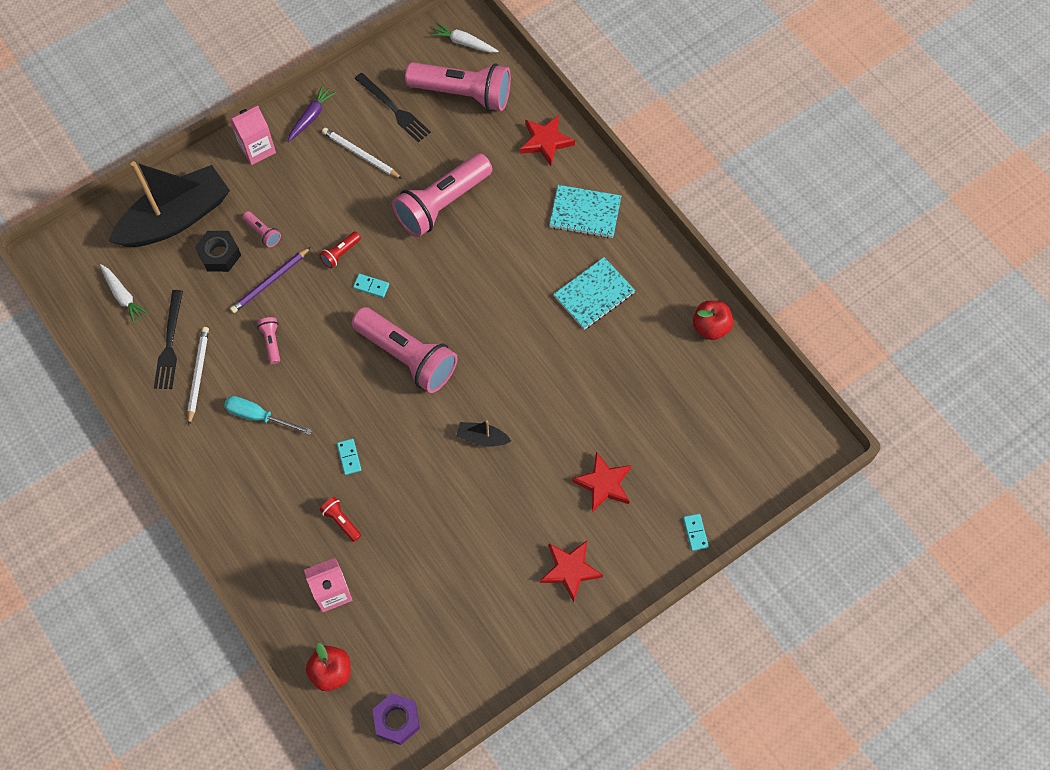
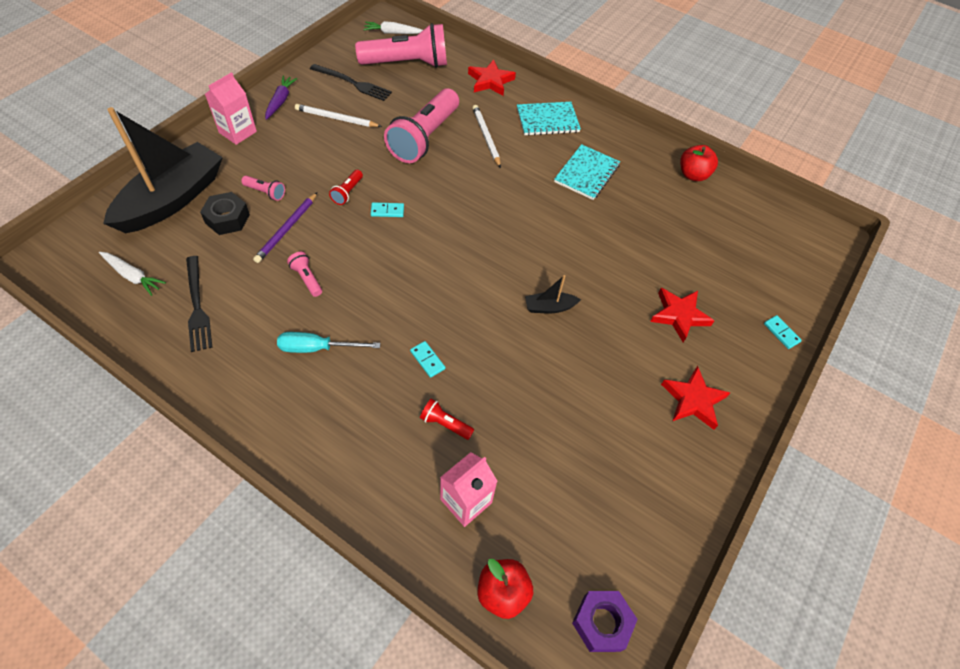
camera: 25 degrees left, 10 degrees down
white pencil [188,327,209,425] -> white pencil moved to [472,105,501,168]
pink flashlight [352,307,458,393] -> none

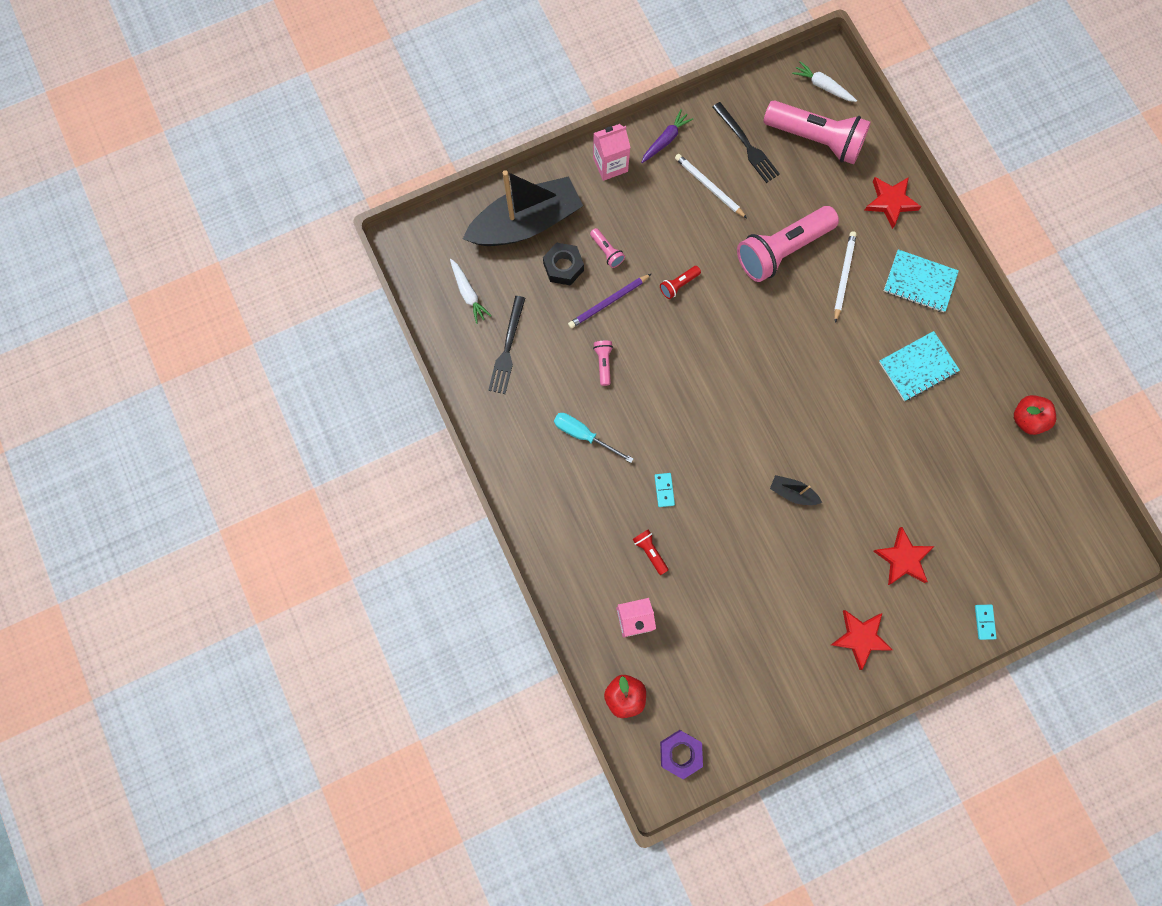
camera: 35 degrees right, 20 degrees up
turquoise domino [371,202,404,217] -> none

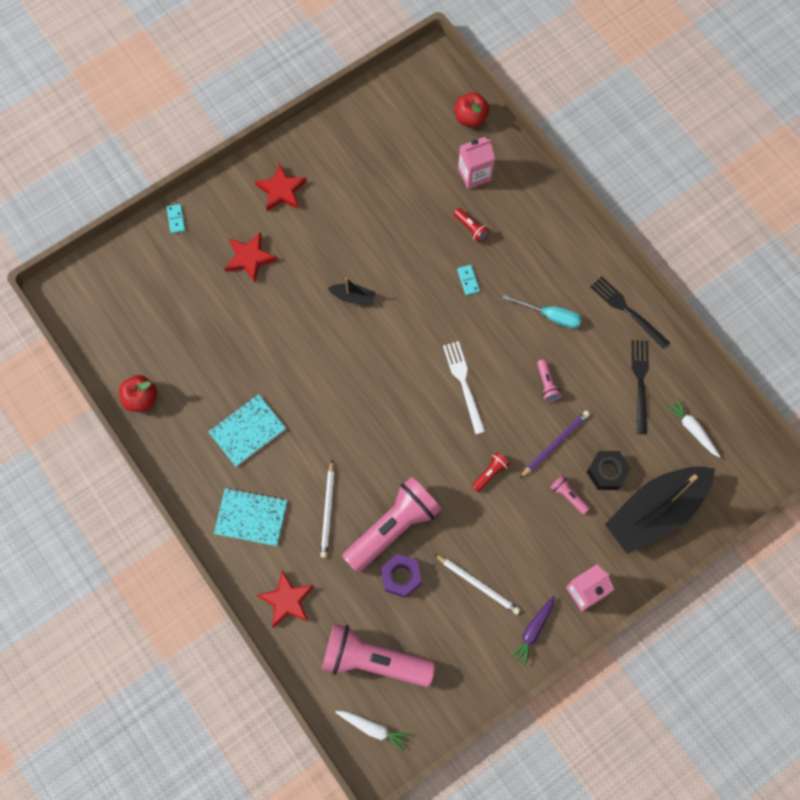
camera: 170 degrees right, 5 degrees down
purple nut [660,730,703,779] -> purple nut moved to [381,554,422,598]
black fork [713,102,780,183] -> black fork moved to [591,276,670,349]
none -> white fork [443,341,485,434]

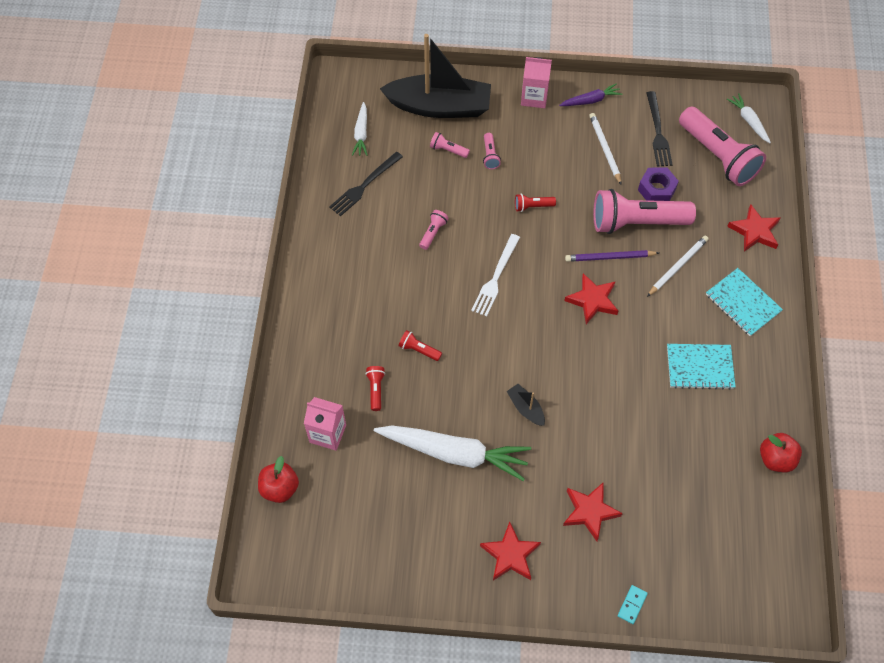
camera: 140 degrees left, 10 degrees down
turquoise domino [457,265,480,296] -> red flashlight [399,330,442,361]
turquoise screwdriver [502,294,582,329] -> none
purple pencil [520,411,590,478] -> purple pencil moved to [565,250,659,262]
black nut [587,451,631,490] -> pink flashlight [430,132,470,158]
black fork [591,276,670,349] -> black fork moved to [647,91,673,166]
none -> white carrot [374,426,531,481]
none -> red star [564,273,618,324]

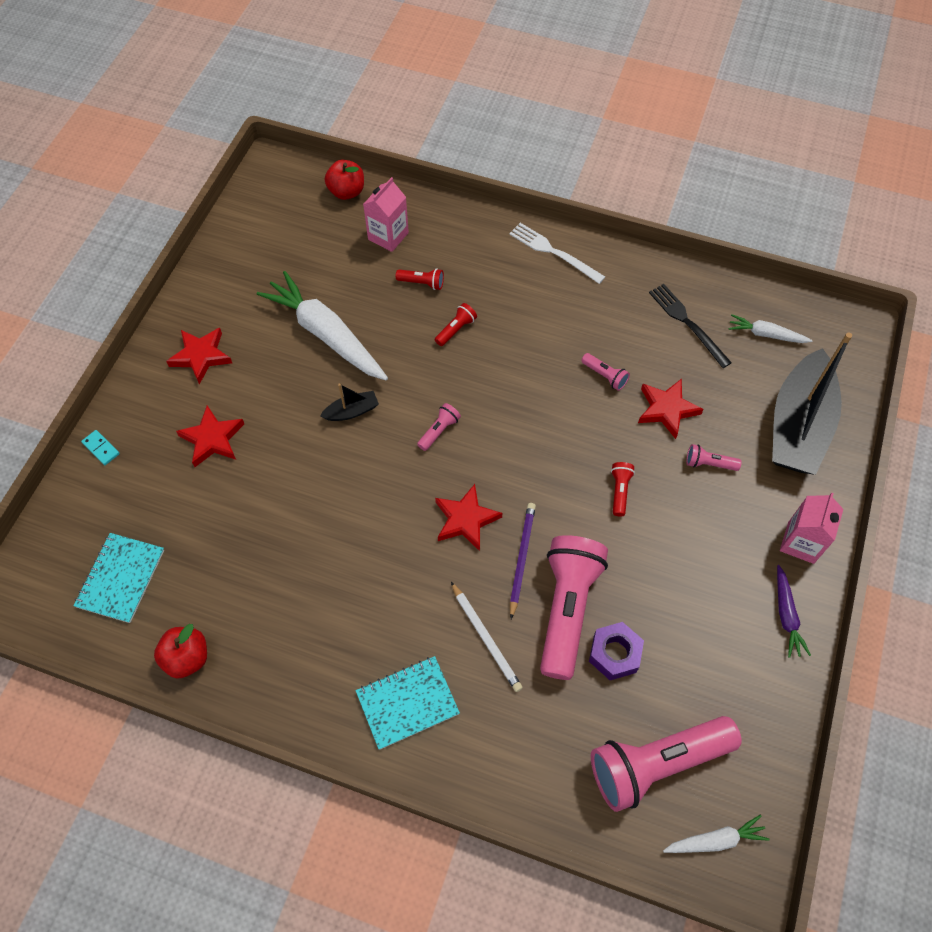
camera: 105 degrees right, 0 degrees up
white carrot [374,426,531,481] -> white carrot turned 105 degrees clockwise [257,271,388,380]
pink flashlight [430,132,470,158] -> pink flashlight moved to [417,403,461,451]
white fork [471,234,520,317] -> white fork moved to [509,223,605,284]
white pencil [589,113,621,184] -> none
black fork [647,91,673,166] -> none
turquoise notebook [667,344,736,390] -> turquoise notebook moved to [74,533,164,623]
red star [727,204,781,252] -> red star moved to [638,379,704,439]

